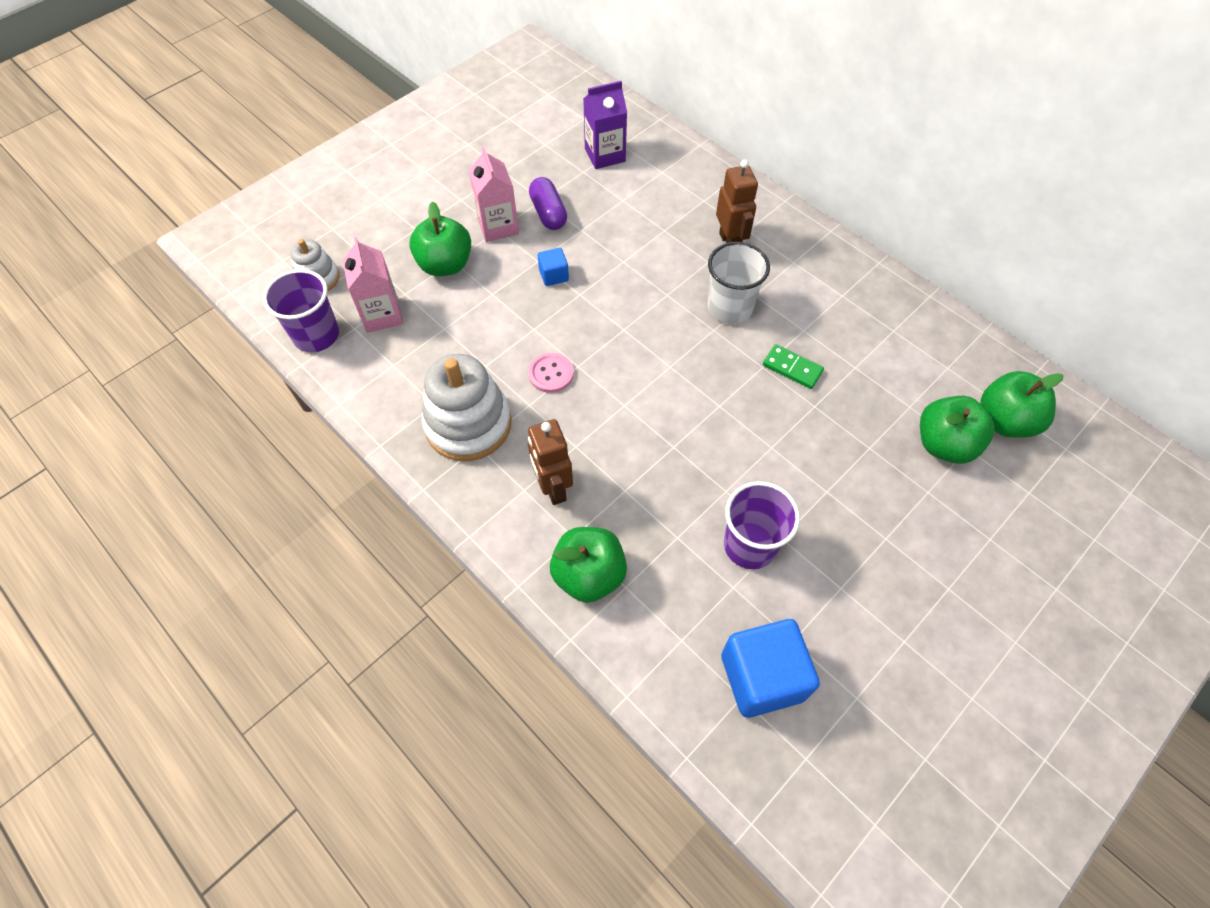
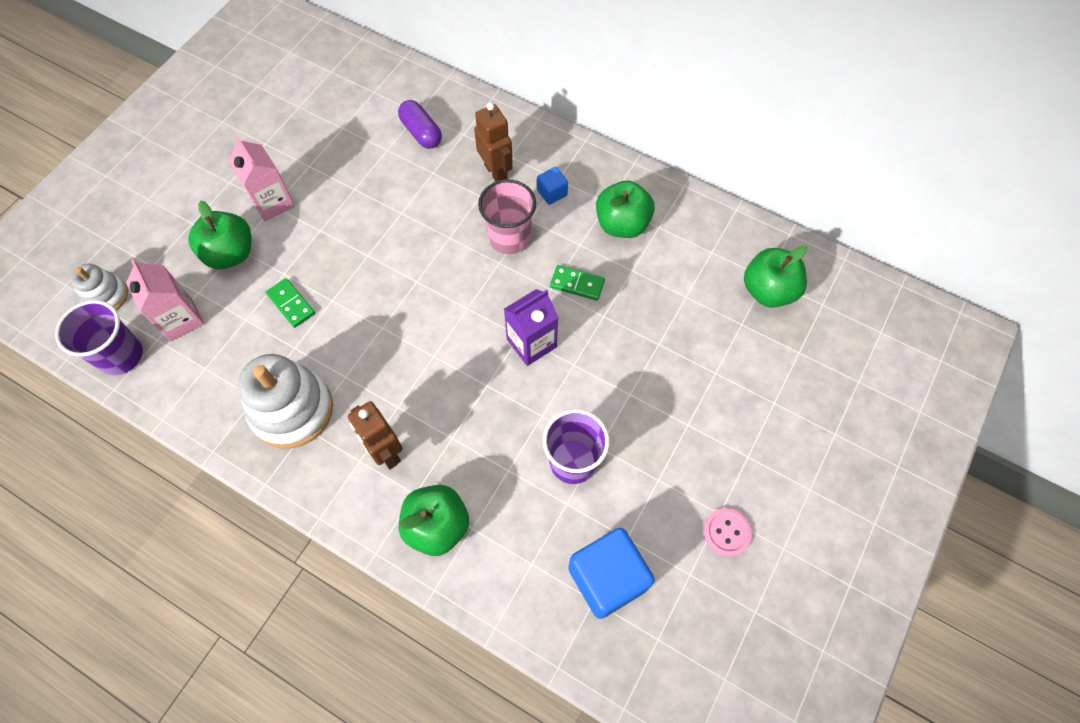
camera: 15 degrees left, 5 degrees up
pink button [528,353,574,393] -> pink button moved to [703,508,752,557]
purple capsule [529,177,567,230] -> purple capsule moved to [398,100,442,149]
blue cube [538,248,569,286] -> blue cube moved to [537,167,568,205]
purple carton [583,81,627,169] -> purple carton moved to [504,289,559,366]
white cup [708,242,770,324] -> pink cup [478,179,536,254]
green apple [920,396,995,464] -> green apple moved to [596,181,655,238]
none -> green domino [266,278,315,328]

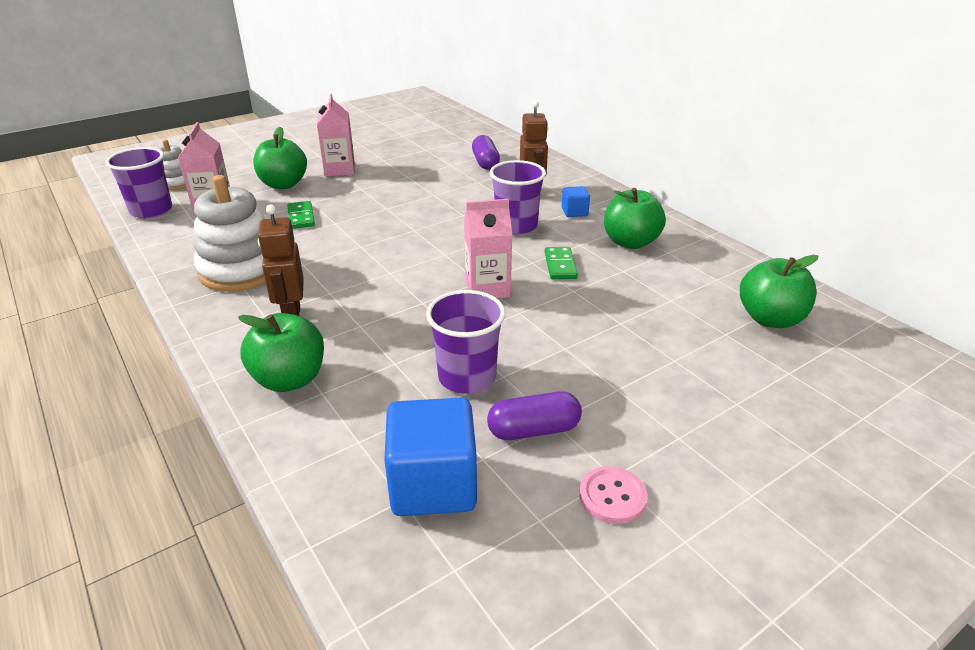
camera: 25 degrees right, 30 degrees down
pink cup [478,179,536,254] -> purple cup [490,160,546,235]
purple carton [504,289,559,366] -> pink carton [464,199,512,298]
green domino [550,265,605,301] -> green domino turned 45 degrees clockwise [545,247,578,279]
none -> purple capsule [487,391,582,440]

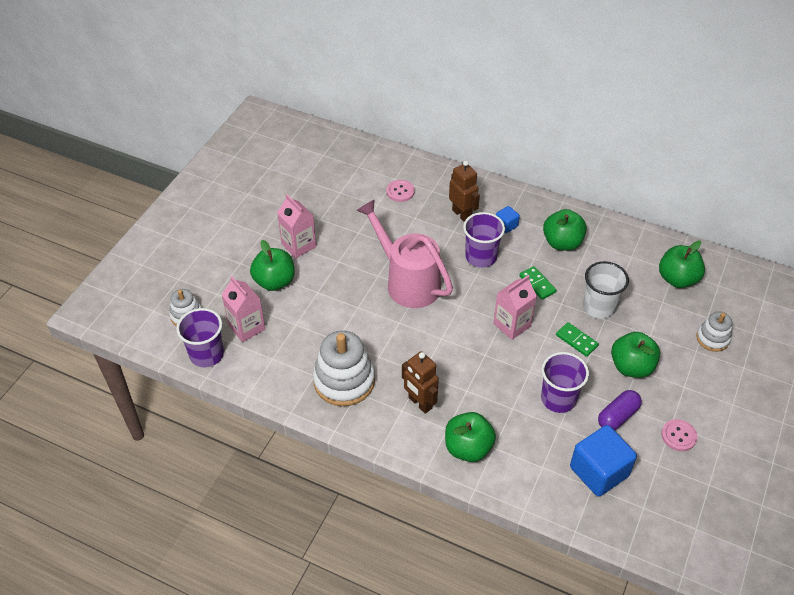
camera: 30 degrees left, 15 degrees up
green domino [287,201,315,229] -> green domino moved to [556,322,599,357]
purple capsule [472,135,500,170] -> pink button [386,180,415,202]
none -> pink watering can [356,199,453,308]
none -> white cup [583,261,629,319]
none -> green apple [611,332,660,378]
none -> white stacking toy [696,312,732,352]

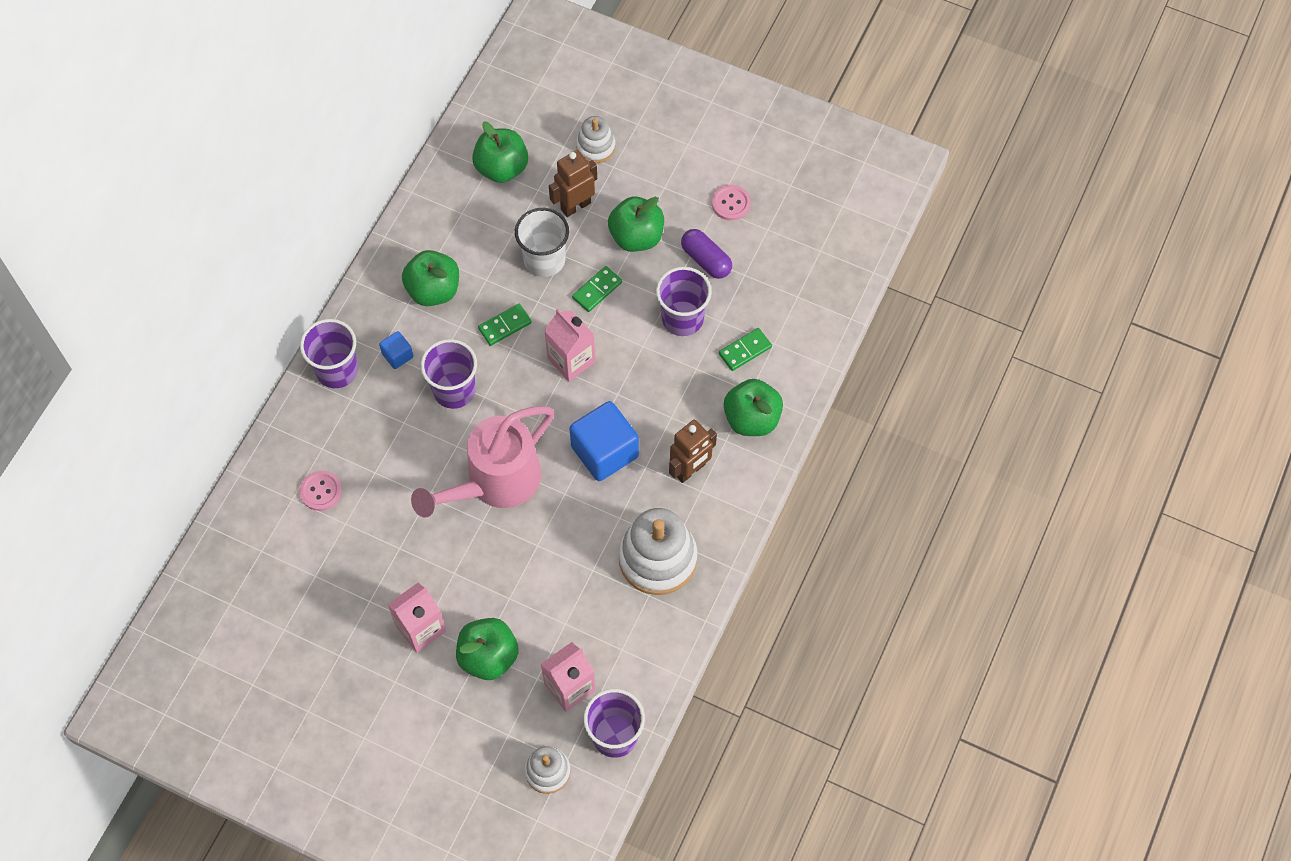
camera: 90 degrees left, 15 degrees up
brown robot [449,161,480,222] -> brown robot moved to [549,150,597,217]
blue cube [570,425,637,497] -> blue cube moved to [569,401,639,481]
none -> purple cup [300,319,358,388]
none -> green domino [719,328,772,371]

